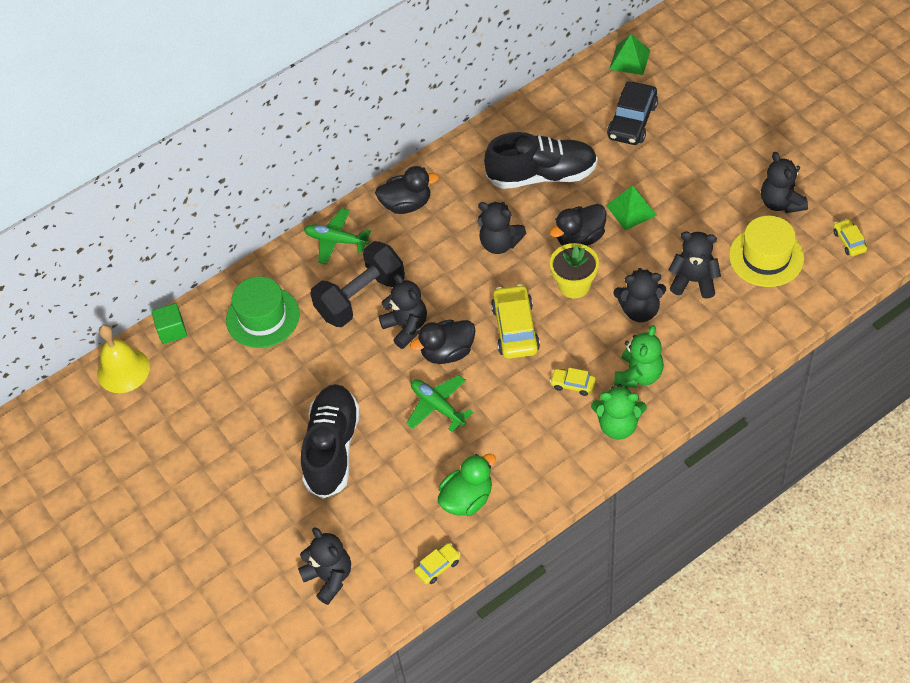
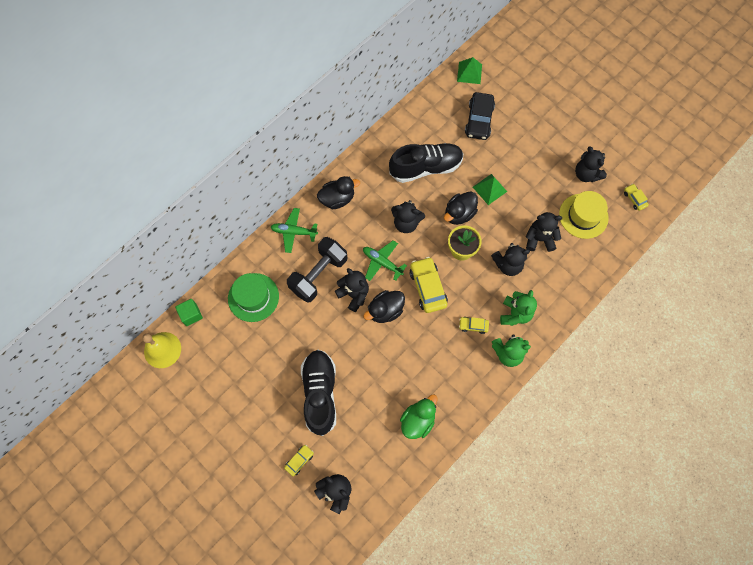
camera: 15 degrees left, 15 degrees up
green plane [406,375,473,432] -> green plane moved to [363,240,407,281]
yellow car [414,543,461,584] -> yellow car moved to [284,445,314,476]

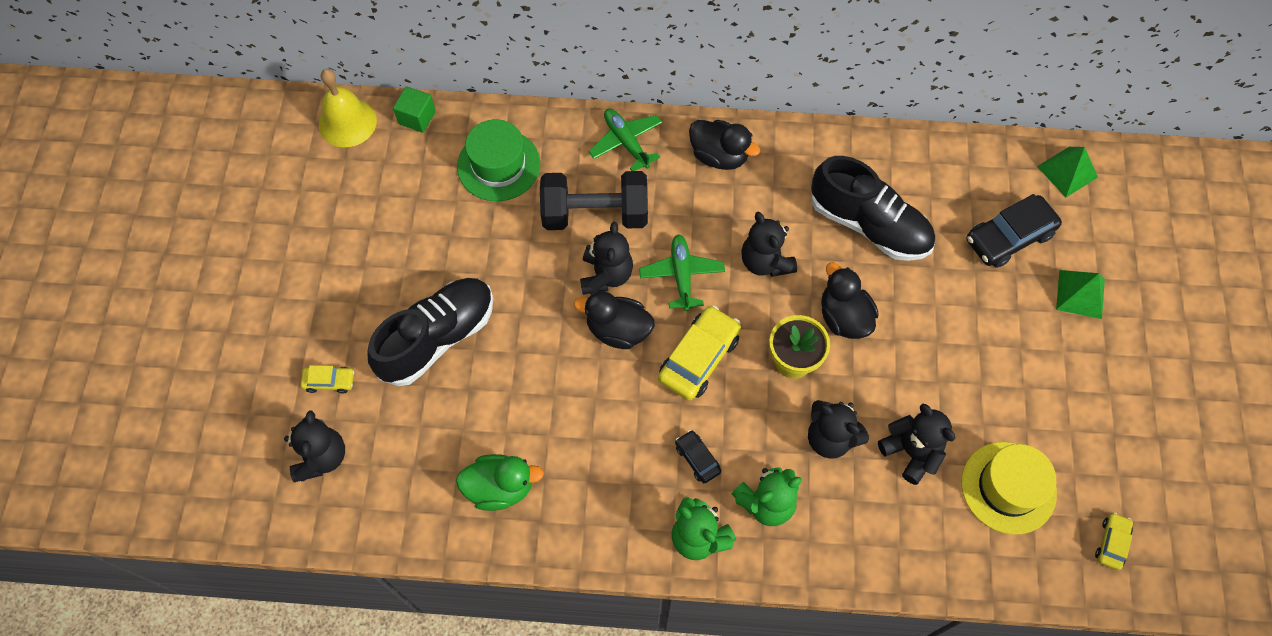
camera: 50 degrees right, 5 degrees down
black duck [444,192,478,225] -> black duck turned 60 degrees clockwise [821,262,879,339]
yellow car [459,317,489,334] -> black car [675,430,721,483]
green pyramid [473,174,507,205] -> green pyramid moved to [1056,270,1105,319]
black teddy bear [575,146,607,182] -> none

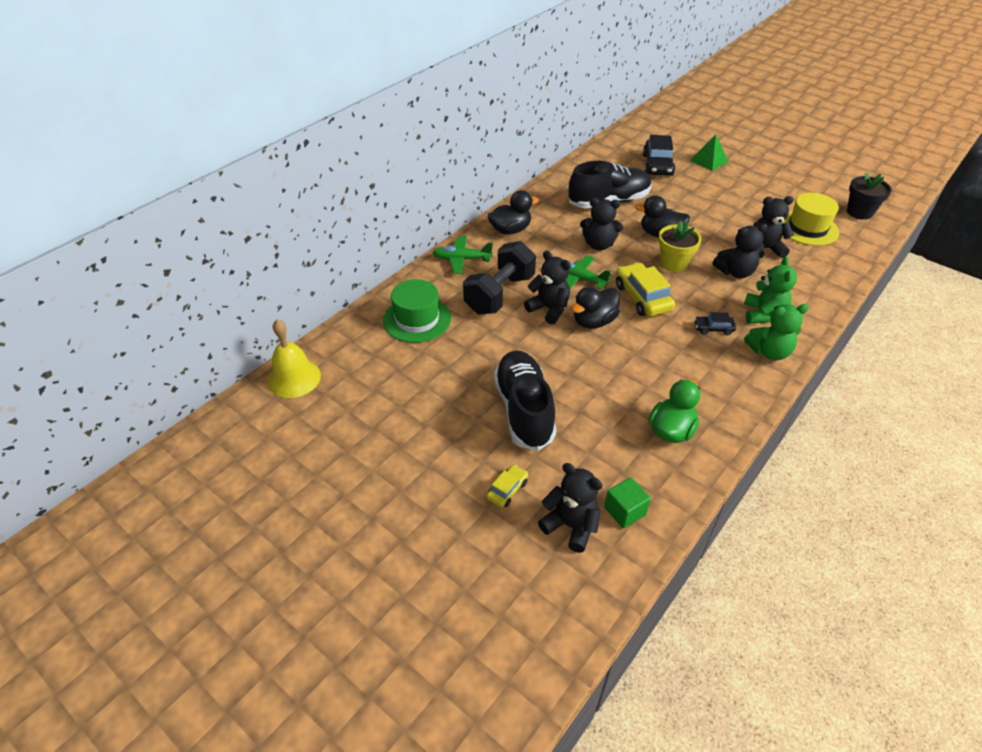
camera: 55 degrees left, 20 degrees down
green cube [393,86,436,133] -> green cube moved to [604,477,651,528]
green pyramid [1037,147,1098,198] -> none
yellow car [1095,512,1133,570] -> black flower pot [847,172,892,220]

